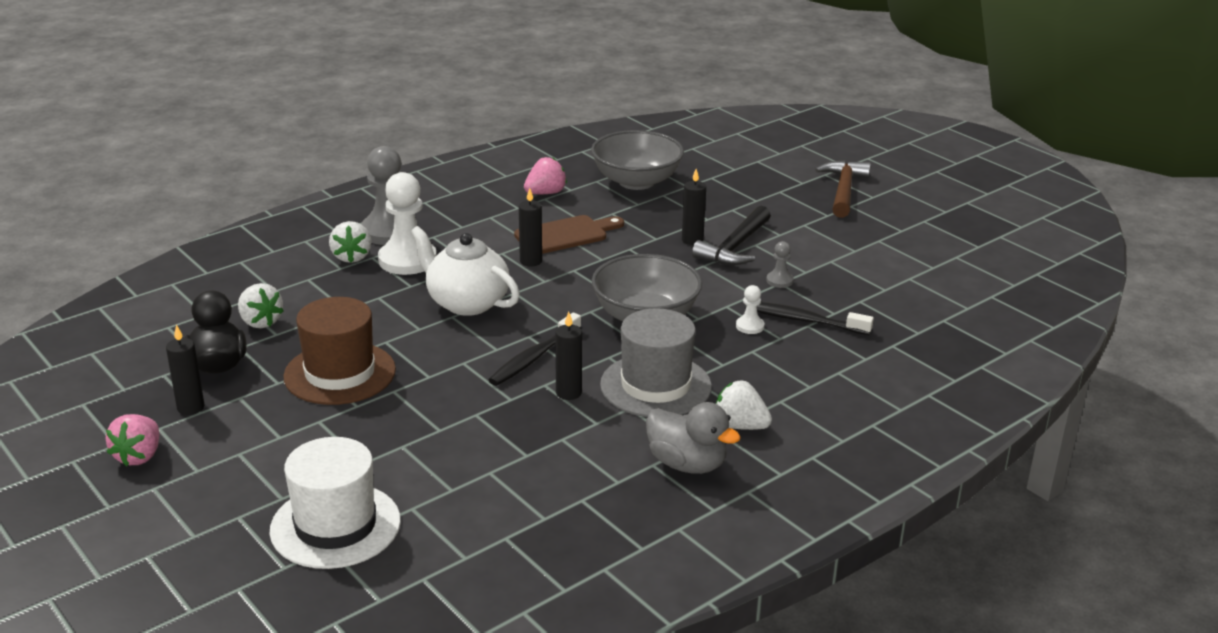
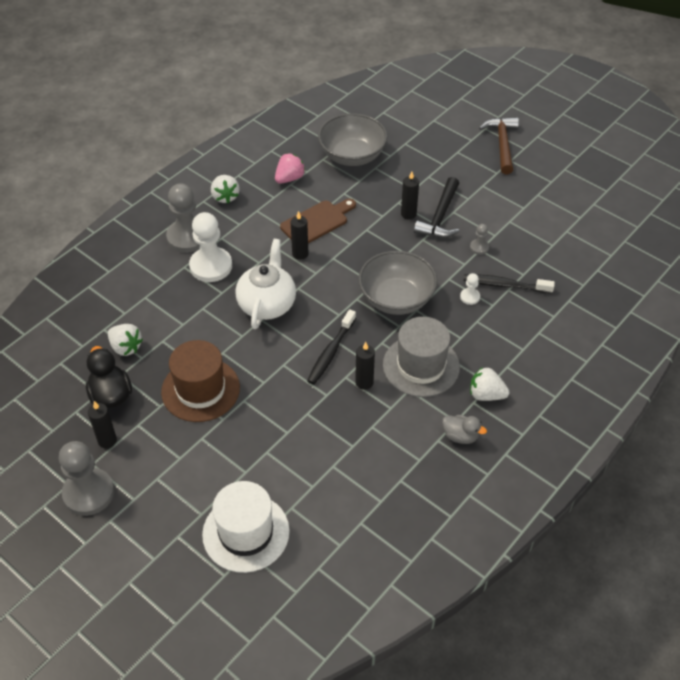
camera: 10 degrees left, 20 degrees up
pink strawberry [105,414,159,466] -> grey pawn [59,441,114,516]
white strawberry [329,221,371,263] -> white strawberry moved to [211,175,239,204]
white teapot [411,226,520,316] -> white teapot turned 75 degrees clockwise [235,239,296,329]
grey duck [646,402,741,474] -> grey duck [442,415,487,444], size x0.65

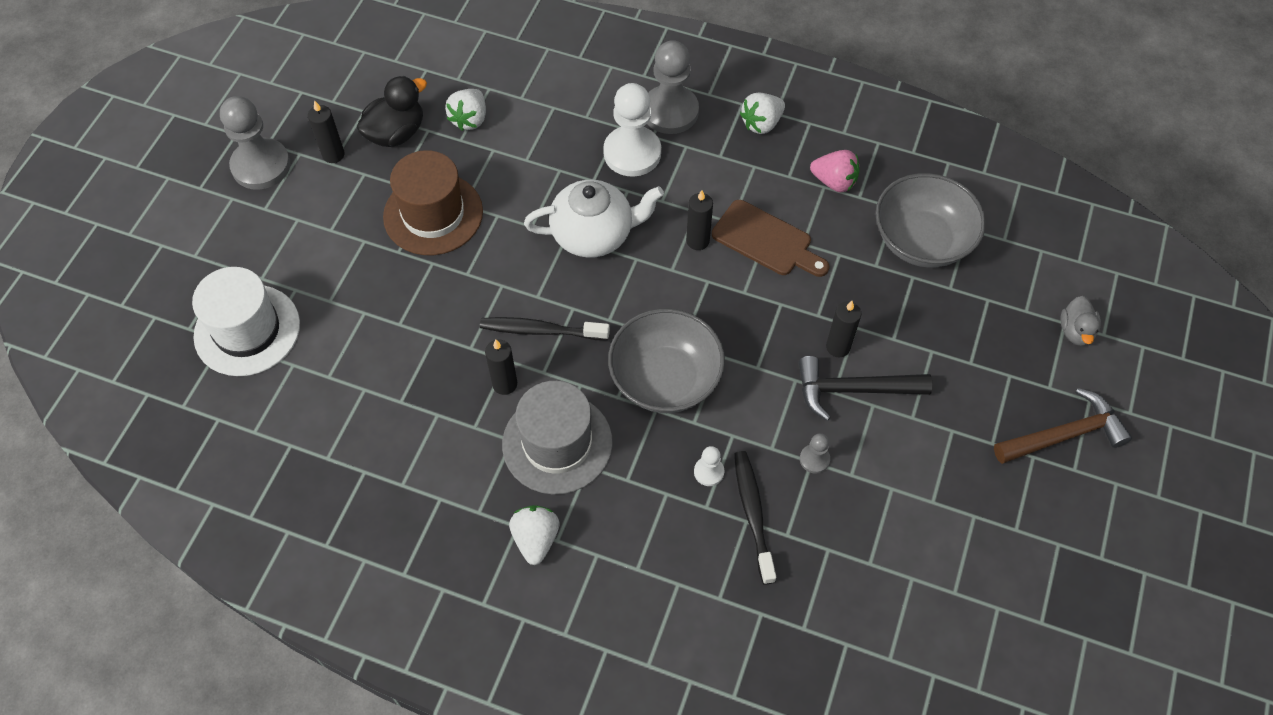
camera: 70 degrees right, 10 degrees up
grey duck [442,415,487,444] -> grey duck moved to [1061,296,1101,346]

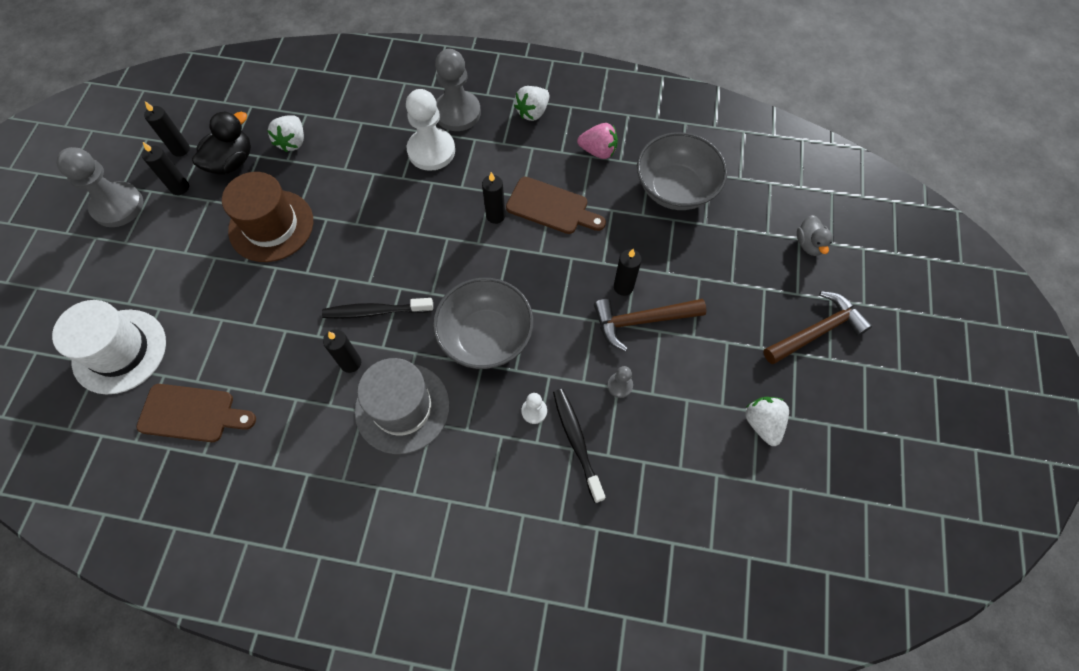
camera: 10 degrees left, 5 degrees up
white strawberry [509,505,559,565] -> white strawberry moved to [745,397,789,446]
white teapot [524,180,664,258] -> none
black hammer [799,356,932,421] -> brown hammer [594,299,706,352]
none -> brown cutting board [136,384,256,442]
none -> black candle [144,101,190,157]

